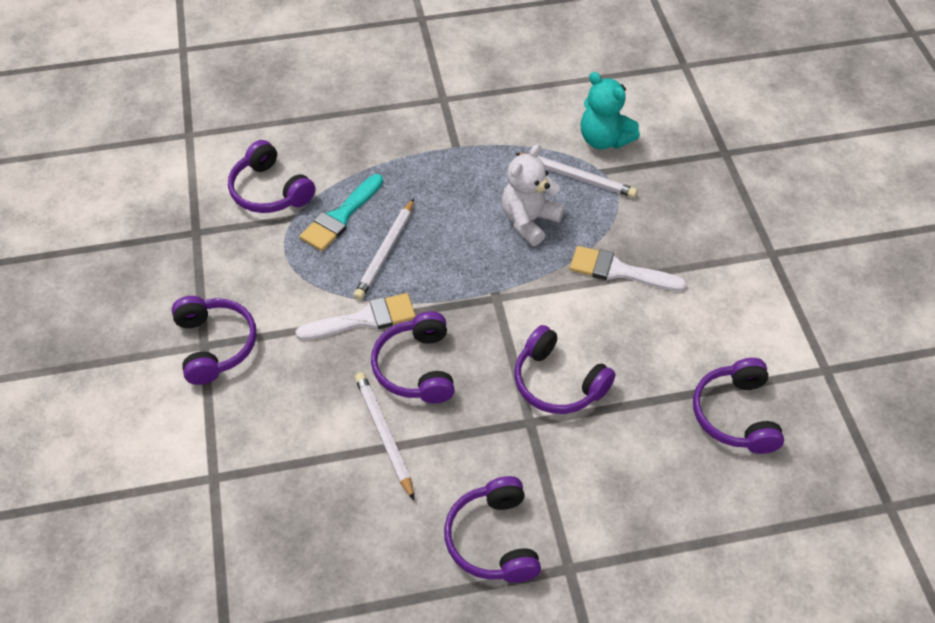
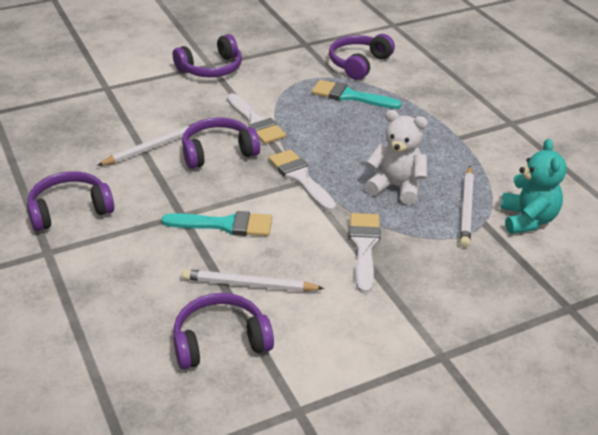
camera: 75 degrees right, 15 degrees down
white pencil [353,199,414,300] -> white pencil moved to [182,269,325,292]
purple headphones [515,325,616,414] -> turquoise brush [161,211,272,236]
turquoise teddy bear [580,72,640,149] -> turquoise teddy bear turned 150 degrees clockwise [500,139,567,234]
none -> white brush [269,149,336,212]

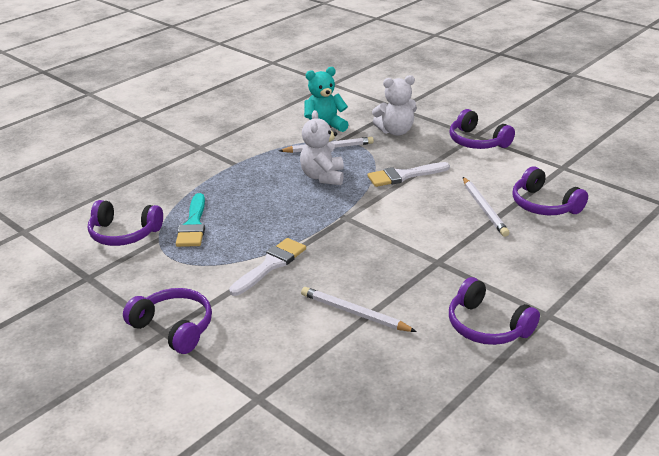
camera: 110 degrees left, 5 degrees down
turquoise brush [161,211,272,236] -> none
purple headphones [182,117,260,169] -> purple headphones moved to [450,109,515,149]
white brush [269,149,336,212] -> none
none -> white teddy bear [372,75,417,136]

